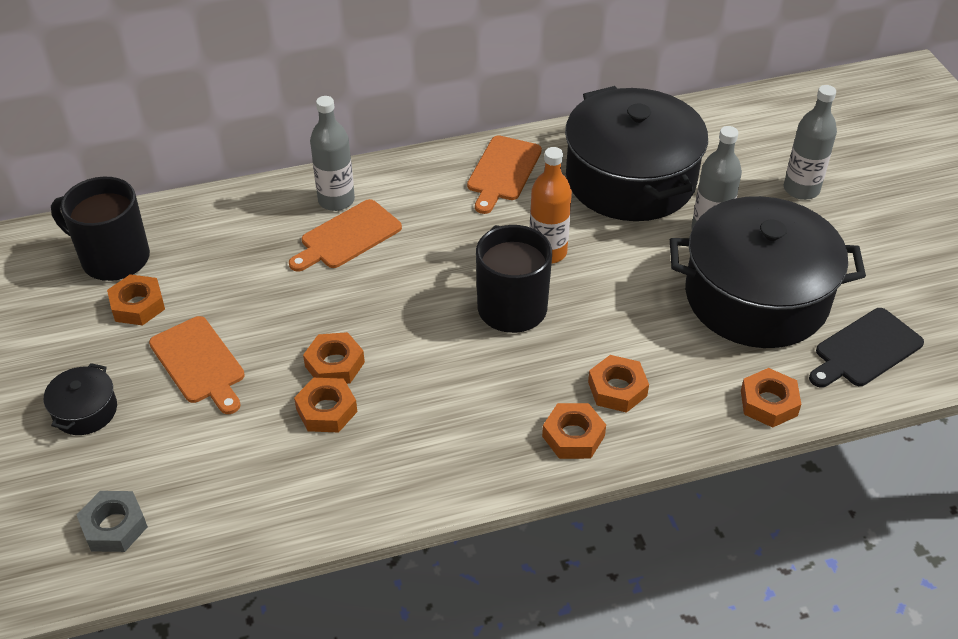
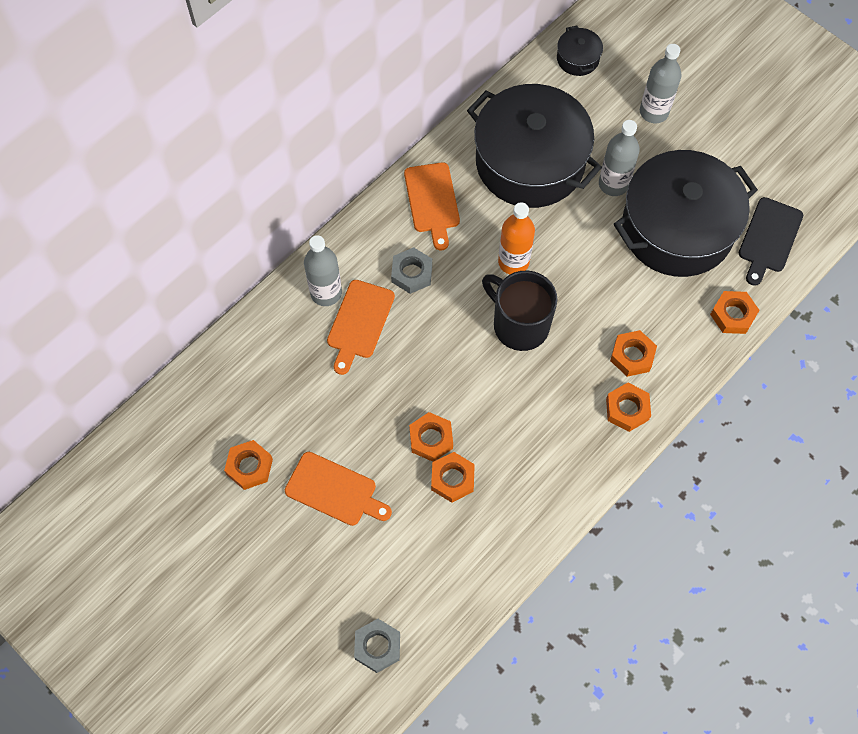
camera: 30 degrees left, 20 degrees up
black pot [44,363,117,435] -> black pot moved to [557,26,603,76]
black mug [51,177,150,281] -> none
none -> grey nut [391,247,432,294]

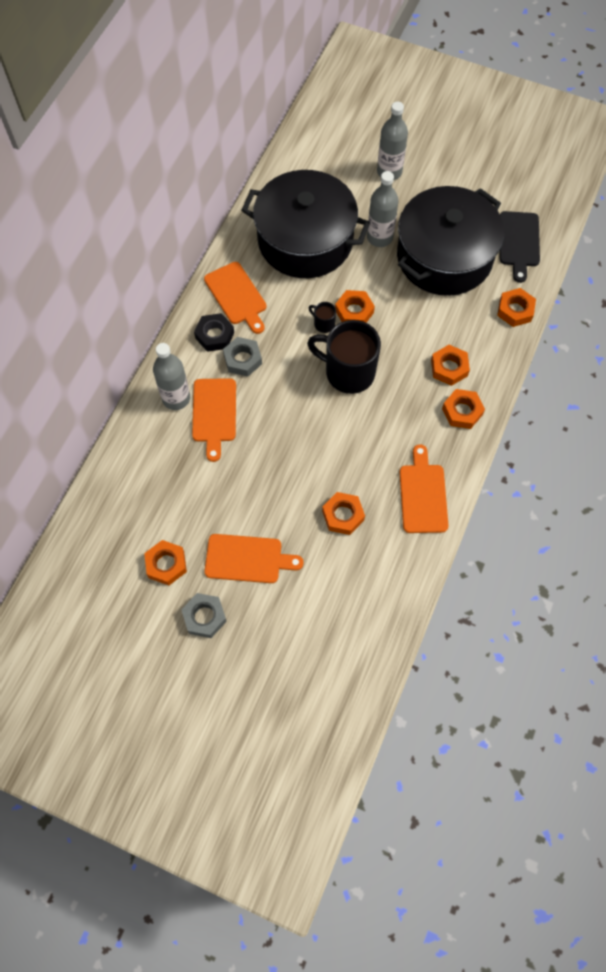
camera: 20 degrees left, 0 degrees up
grey nut [354,619,400,673] -> grey nut moved to [181,593,227,638]
orange nut [409,412,453,462] -> orange nut moved to [335,290,375,323]
orange bottle [498,202,535,274] -> black mug [309,302,336,333]
black pot [557,26,603,76] -> none
none -> black nut [194,313,234,352]
none -> orange cutting board [399,444,449,533]

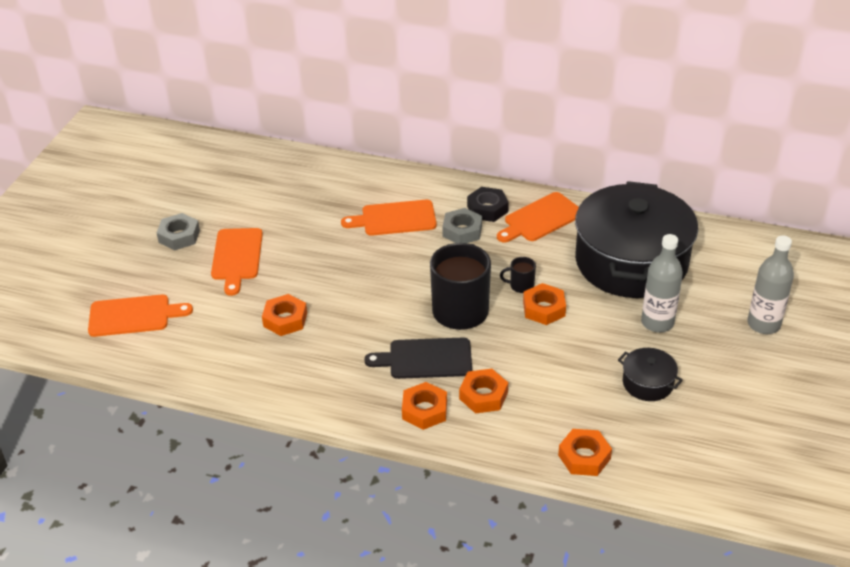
camera: 85 degrees right, 25 degrees down
orange nut [144,540,187,585] -> none
grey bottle [153,343,190,410] -> none
black mug [309,302,336,333] -> black mug turned 120 degrees counterclockwise [500,257,536,293]
black pot [397,186,504,296] -> black pot [618,348,683,401], size x0.41
orange cutting board [399,444,449,533] -> orange cutting board moved to [88,295,193,337]
black cutting board [500,211,540,283] -> black cutting board moved to [364,338,472,379]

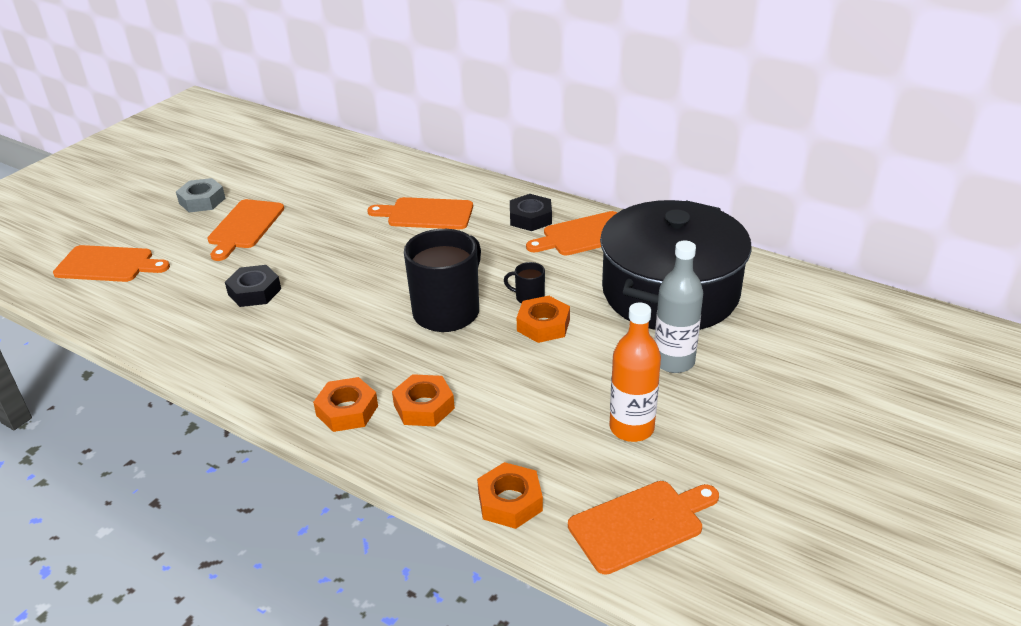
camera: 15 degrees right, 5 degrees down
orange nut [262,294,307,336] -> black nut [225,265,281,307]
black cutting board [364,338,472,379] -> none
grey nut [442,208,482,243] -> none
black pot [618,348,683,401] -> orange bottle [609,303,661,442]
grey bottle [747,235,794,334] -> none
none -> orange cutting board [568,481,719,575]

